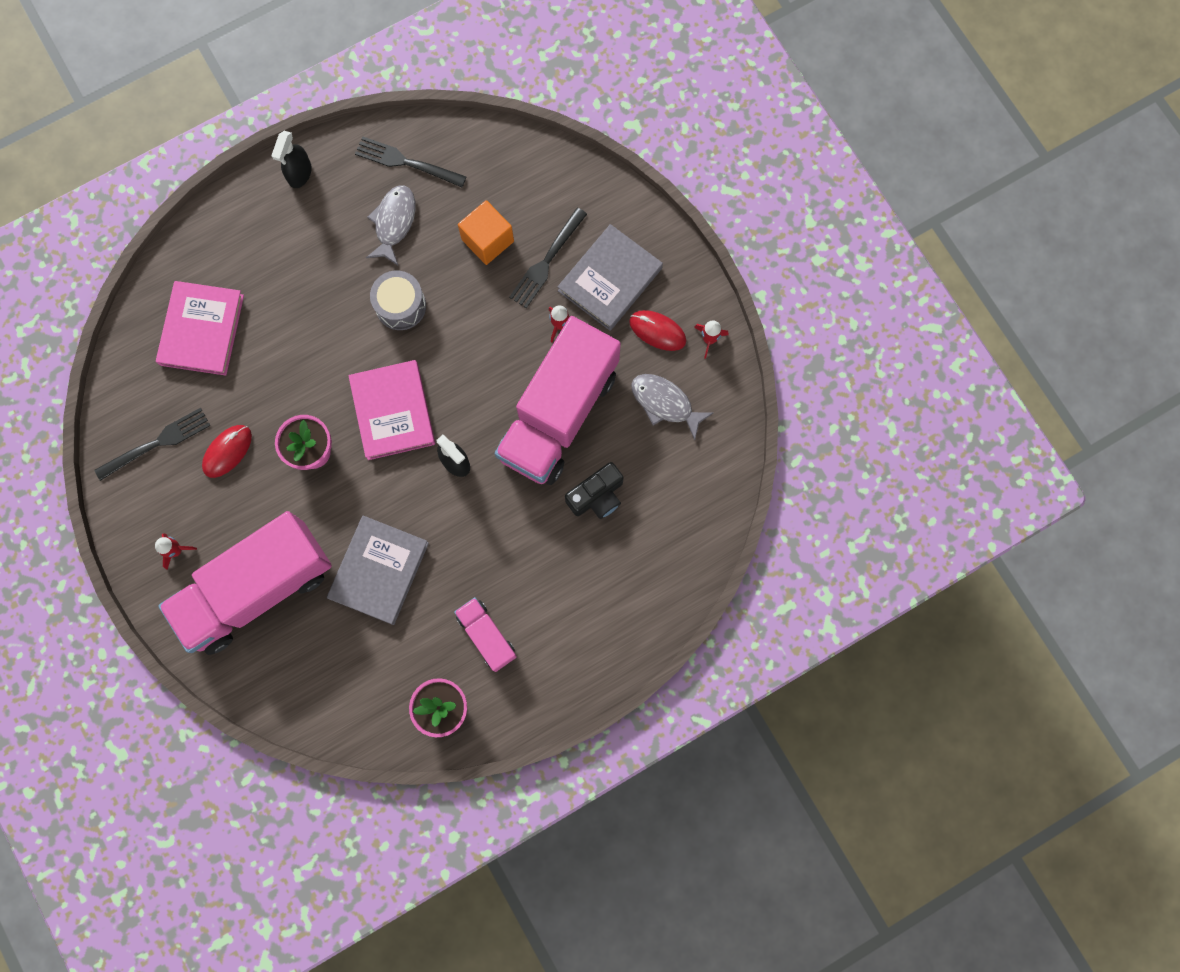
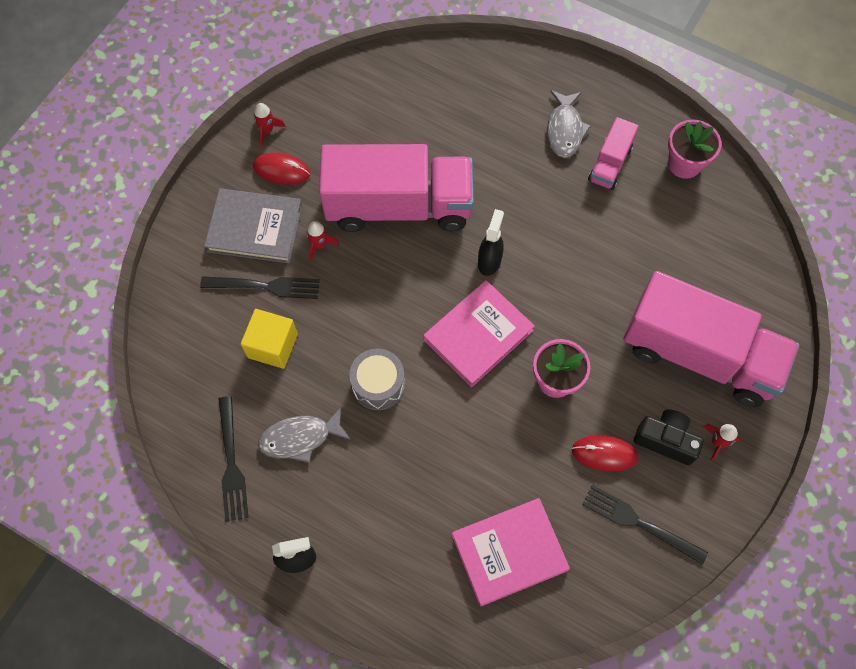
camera: 120 degrees left, 10 degrees down
grey book [327,516,429,625] -> none
orange cube [458,200,514,265] -> yellow cube [241,309,298,369]
black camera [565,462,624,519] -> black camera moved to [634,410,704,465]
red mouse [629,310,686,351] -> red mouse turned 75 degrees counterclockwise [253,153,310,185]
grey fish [631,374,713,440] -> grey fish moved to [547,90,591,158]

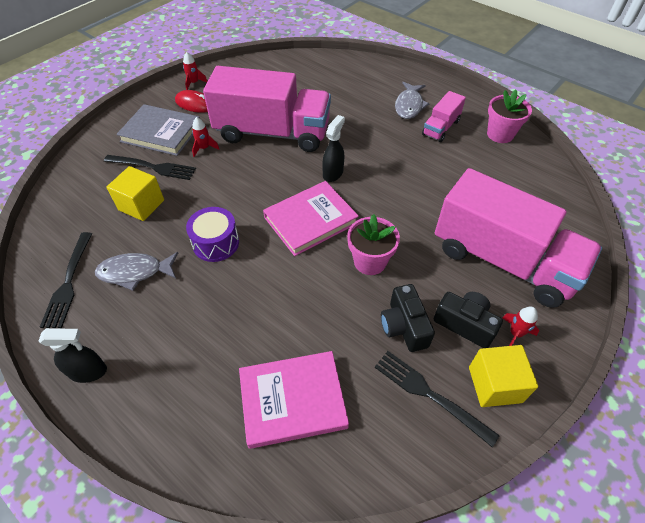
camera: 10 degrees right, 15 degrees down
grey drum [349,349,405,410] -> purple drum [186,207,239,262]
red mouse [572,435,638,472] -> black camera [381,284,435,352]
none -> yellow cube [469,345,538,407]

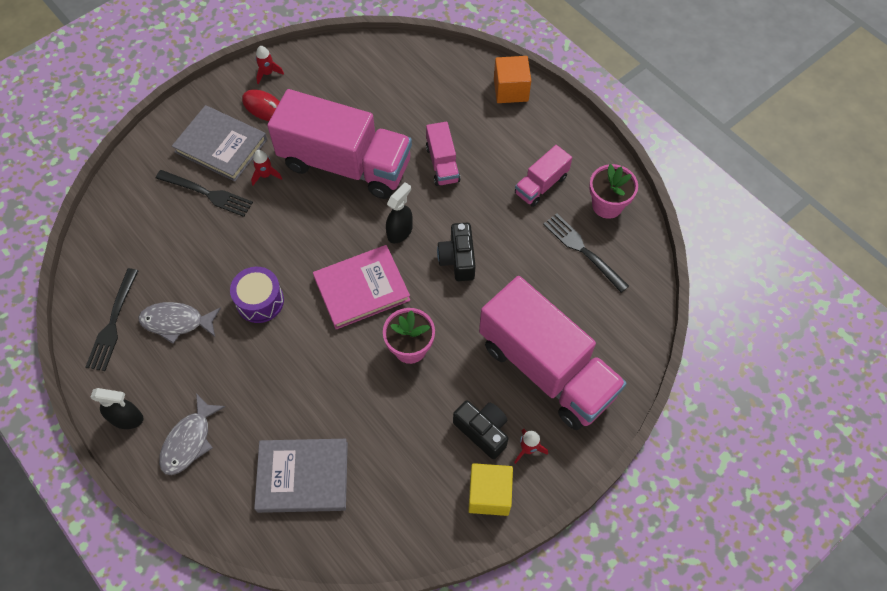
camera: 10 degrees right, 10 degrees up
yellow cube [107,166,164,221] -> none
pink book [239,351,349,449] -> grey book [254,439,348,513]
black fork [375,351,500,447] -> black fork moved to [543,213,629,293]
black camera [381,284,435,352] -> black camera moved to [437,223,476,281]
grey fish [395,82,430,119] -> grey fish moved to [159,393,225,475]
none -> pink truck [426,122,461,186]
none -> orange cube [494,56,531,103]

